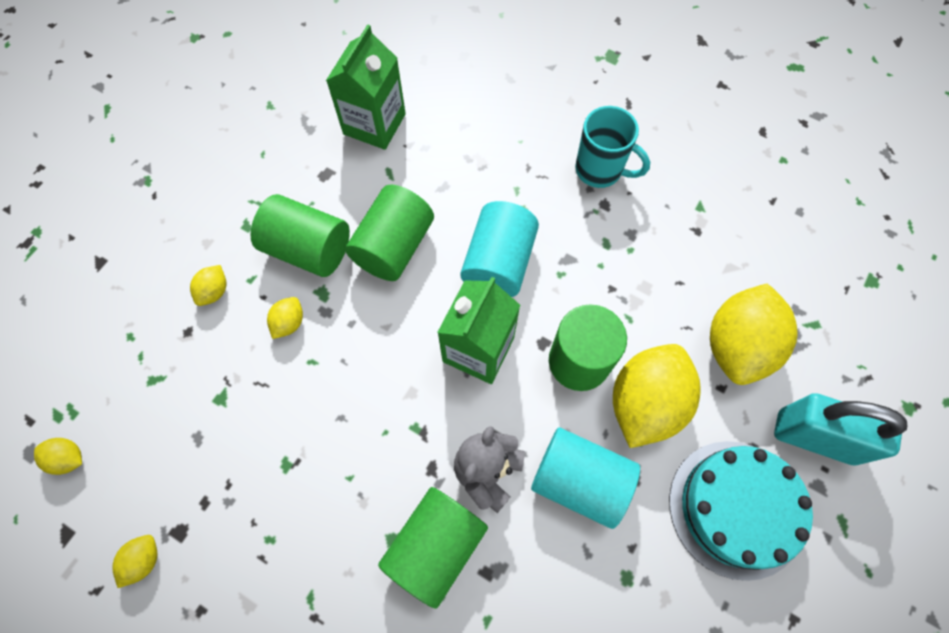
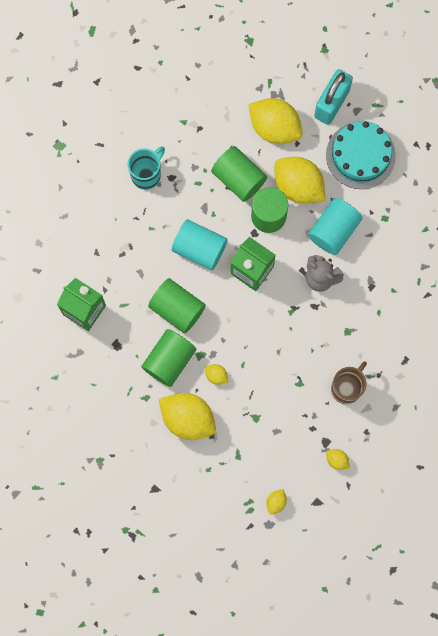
camera: 80 degrees left, 10 degrees up
yellow lemon [190,265,226,306] -> yellow lemon [159,393,216,440], size x2.30
green cylinder [378,487,488,609] -> green cylinder moved to [211,146,267,202]
none -> brown mug [331,361,367,404]

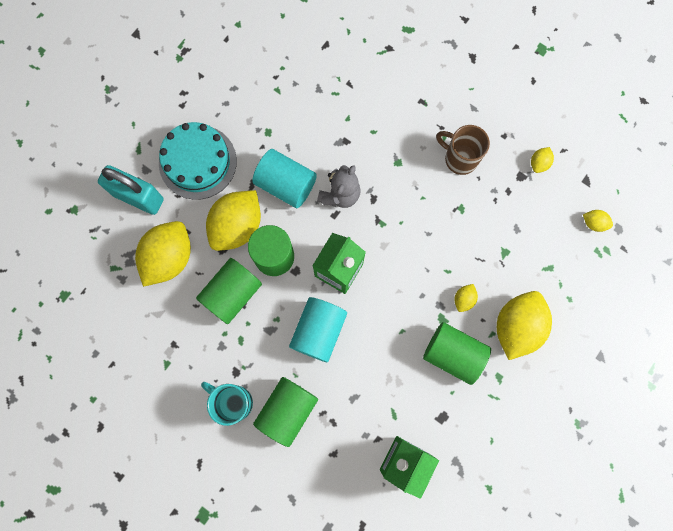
camera: 95 degrees left, 0 degrees up
green cylinder [148,278,206,333] -> green cylinder moved to [253,377,318,447]

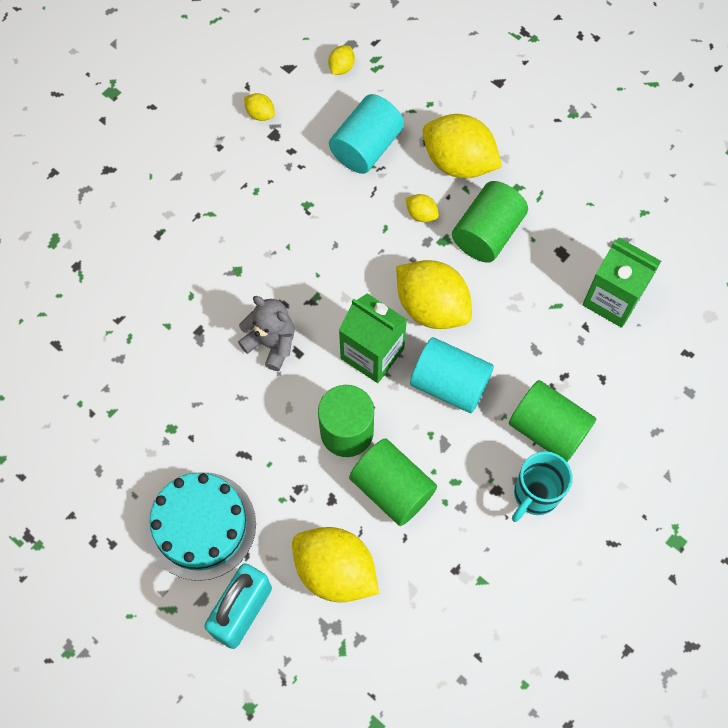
camera: 85 degrees left, 10 degrees down
yellow lemon [206,190,261,251] -> yellow lemon moved to [396,260,472,329]
turquoise cylinder [252,149,317,208] -> turquoise cylinder moved to [329,94,404,174]
brown mug [436,125,490,175] -> none

